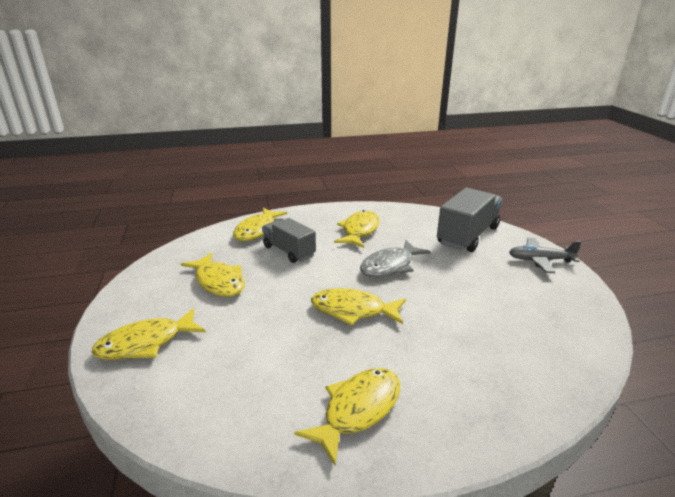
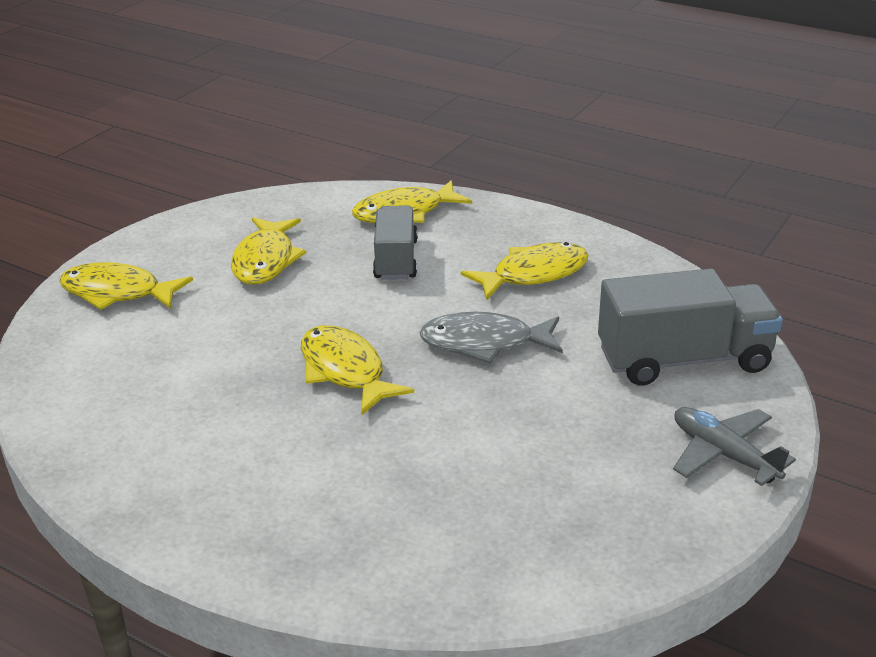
camera: 45 degrees right, 5 degrees up
yellow fish [294,368,400,465] -> none

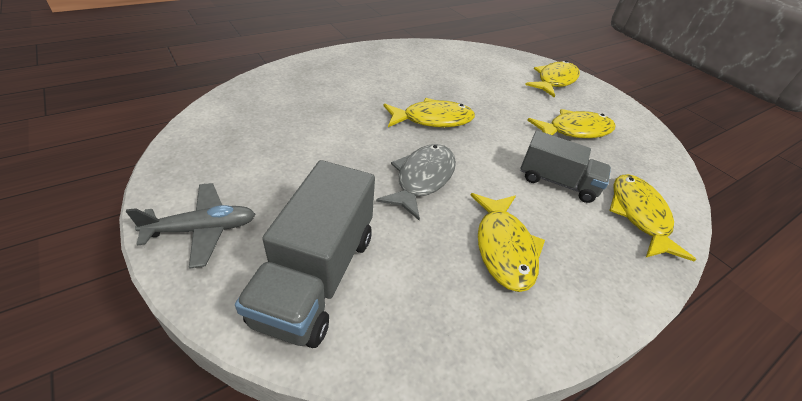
camera: 110 degrees right, 10 degrees up
yellow fish [231,217,306,285] -> yellow fish turned 135 degrees clockwise [527,109,615,138]

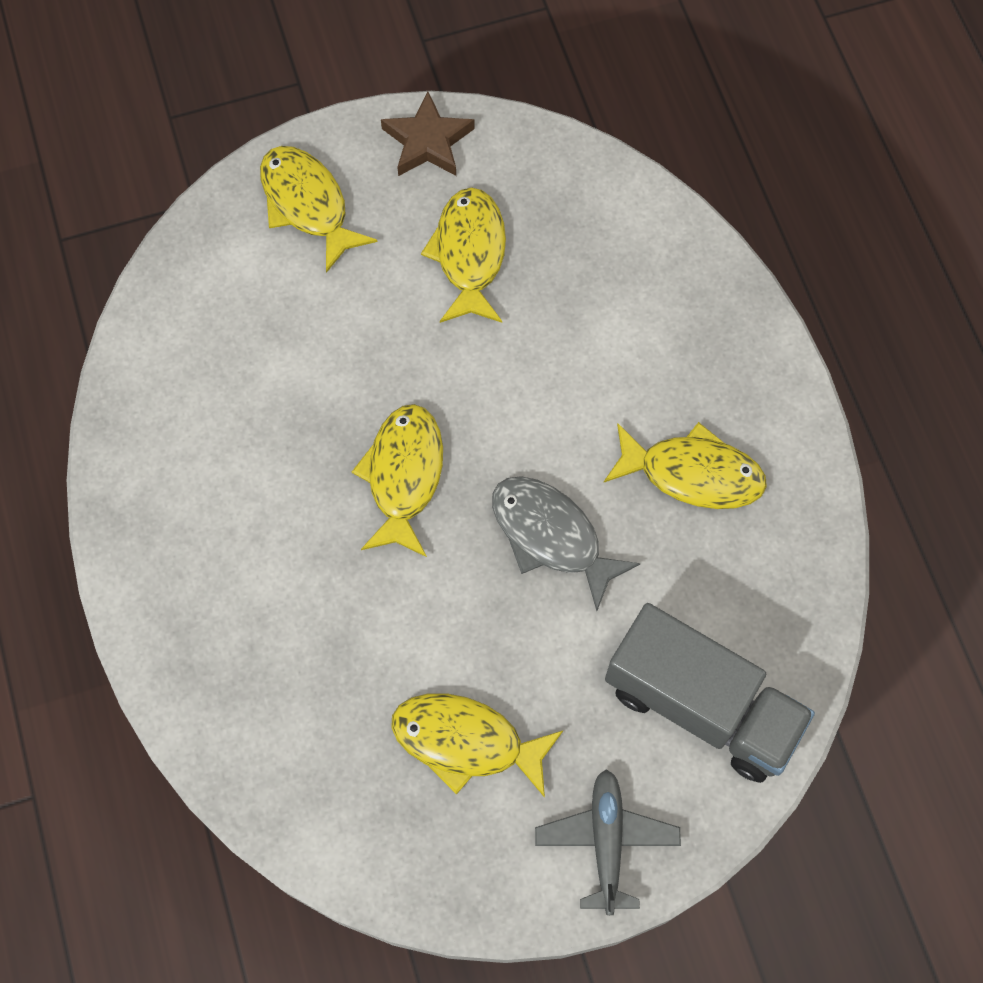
camera: 70 degrees left, 25 degrees up
grey truck [521,130,611,203] -> none
yellow fish [609,174,696,262] -> yellow fish moved to [391,693,563,798]
none -> brown star [381,92,475,176]

